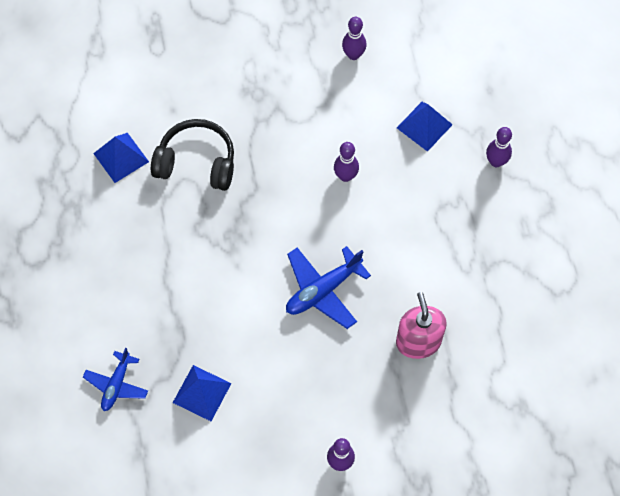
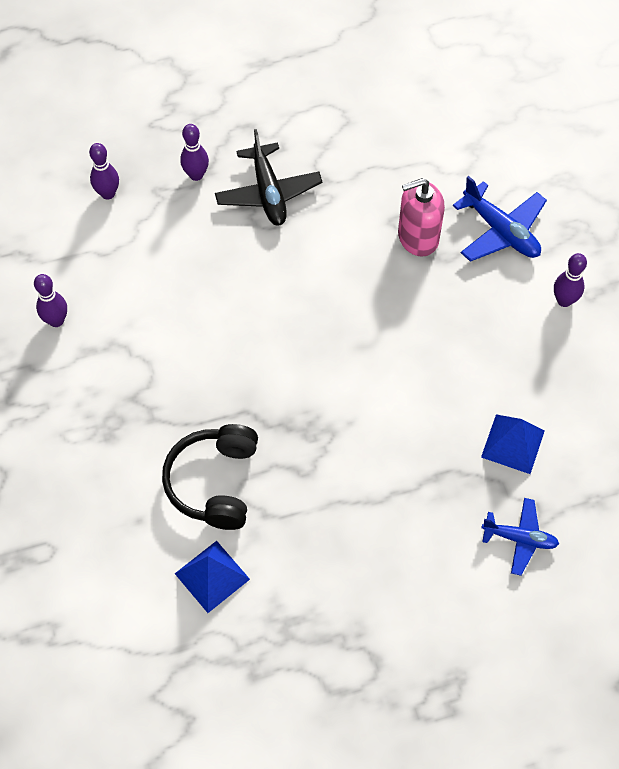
camera: 95 degrees left, 5 degrees down
blue plane [286,246,371,329] -> blue plane moved to [453,176,547,262]
purple bowling pin [334,142,359,182] -> purple bowling pin moved to [89,143,119,200]
blue pyramid [397,102,453,152] -> none
none -> black plane [215,129,323,226]

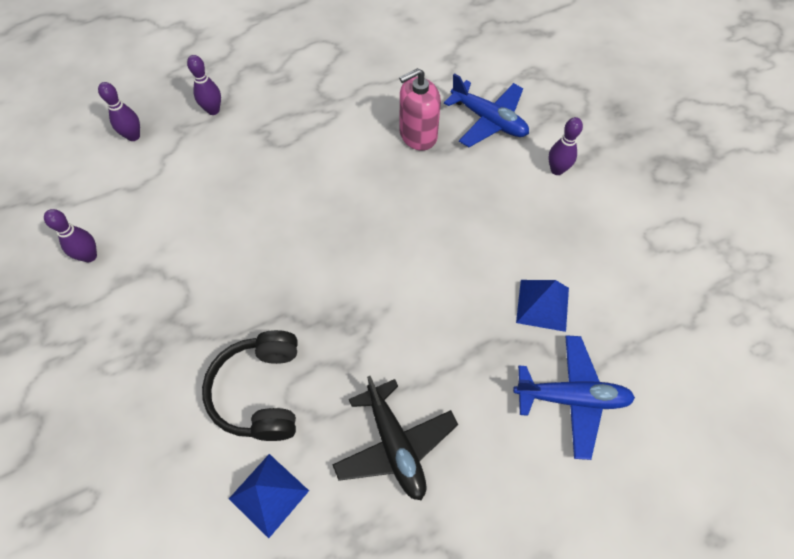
camera: 10 degrees left, 0 degrees up
black plane [215,129,323,226] -> black plane moved to [332,376,458,501]
blue plane [481,498,559,576] -> blue plane [513,335,635,460], size x1.52

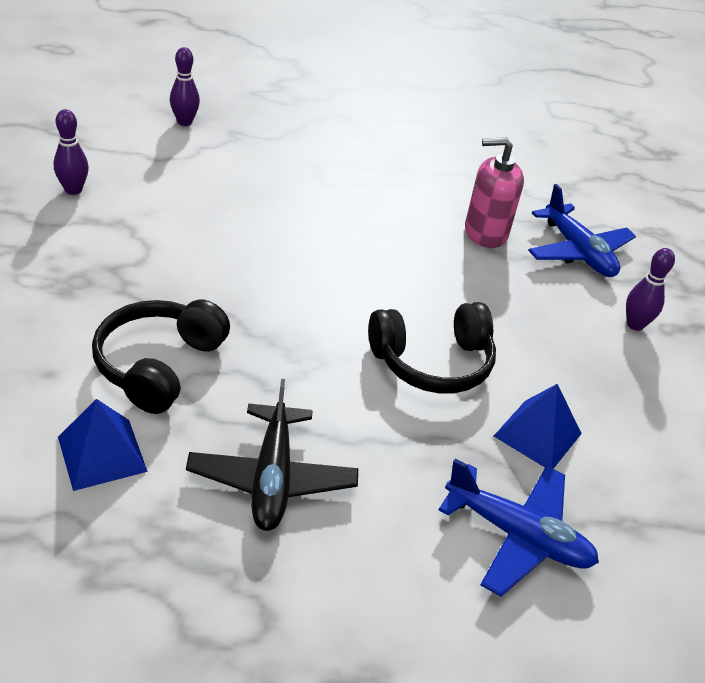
camera: 20 degrees right, 20 degrees down
purple bowling pin [187,55,221,115] -> none
none -> black headphones [368,302,496,394]

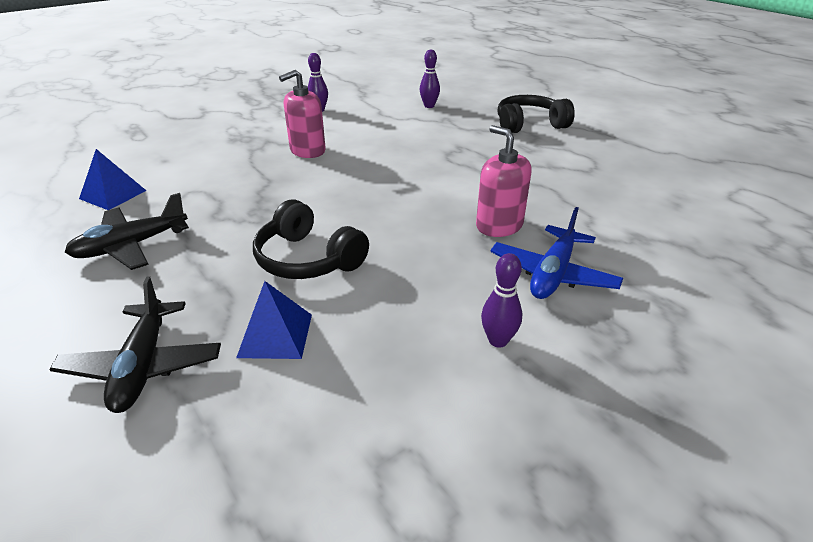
camera: 60 degrees right, 5 degrees down
black headphones [92,299,230,414] -> black headphones moved to [498,95,575,133]
blue plane [439,459,599,596] -> black plane [49,276,221,413]
none -> pink soap dispenser [279,70,326,158]

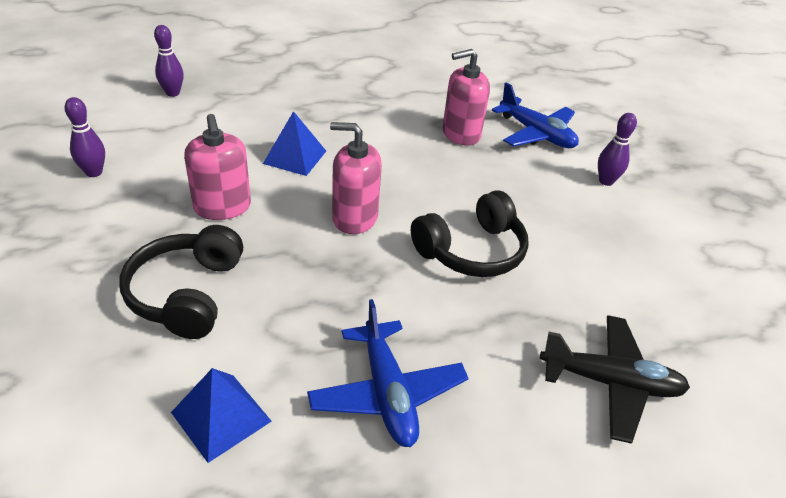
camera: 75 degrees left, 5 degrees up
black plane [65,193,189,270] -> blue plane [307,299,469,447]
blue pyramid [236,281,312,359] -> blue pyramid moved to [263,111,326,176]
black headphones [498,95,575,133] -> black headphones moved to [119,225,243,339]
none -> pink soap dispenser [330,122,382,234]

